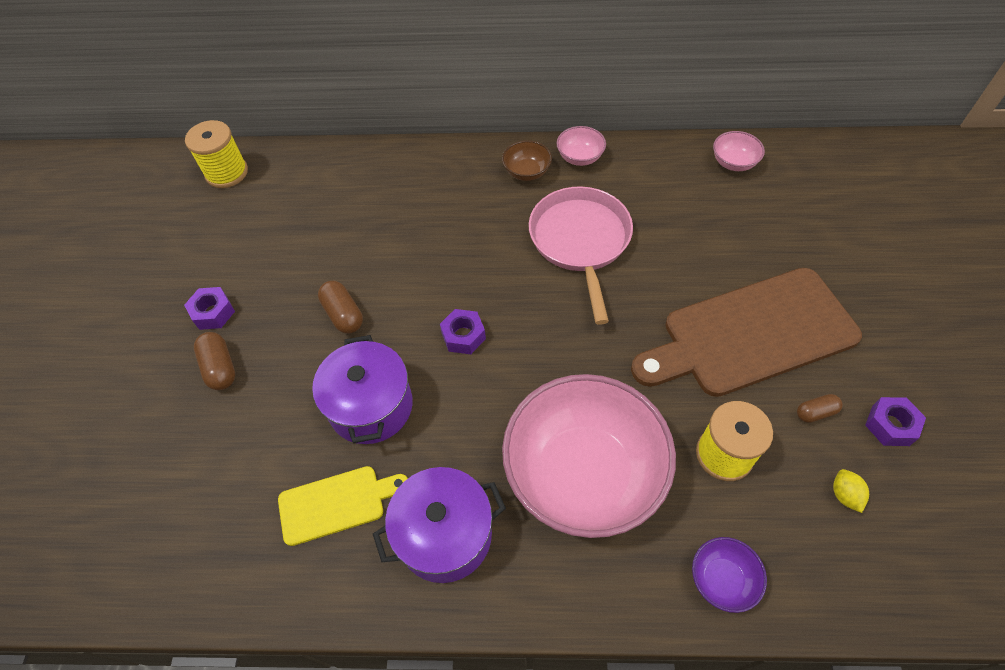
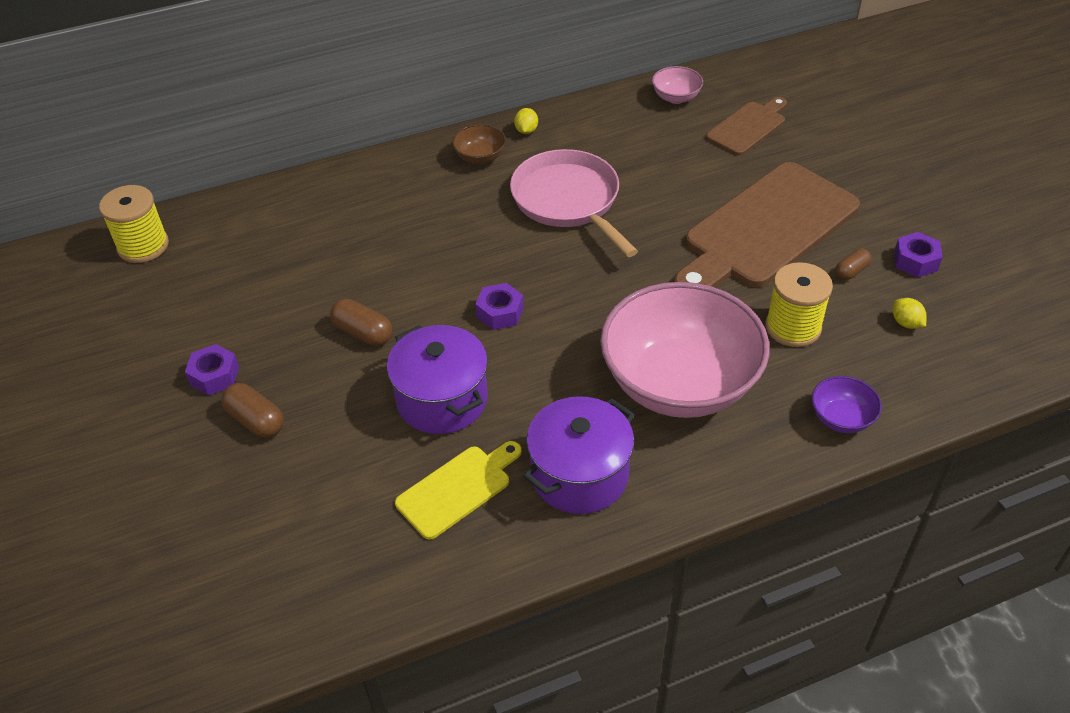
camera: 25 degrees left, 10 degrees down
pink bowl [557,126,606,166] -> yellow lemon [514,108,538,134]
none -> brown cutting board [706,97,787,156]

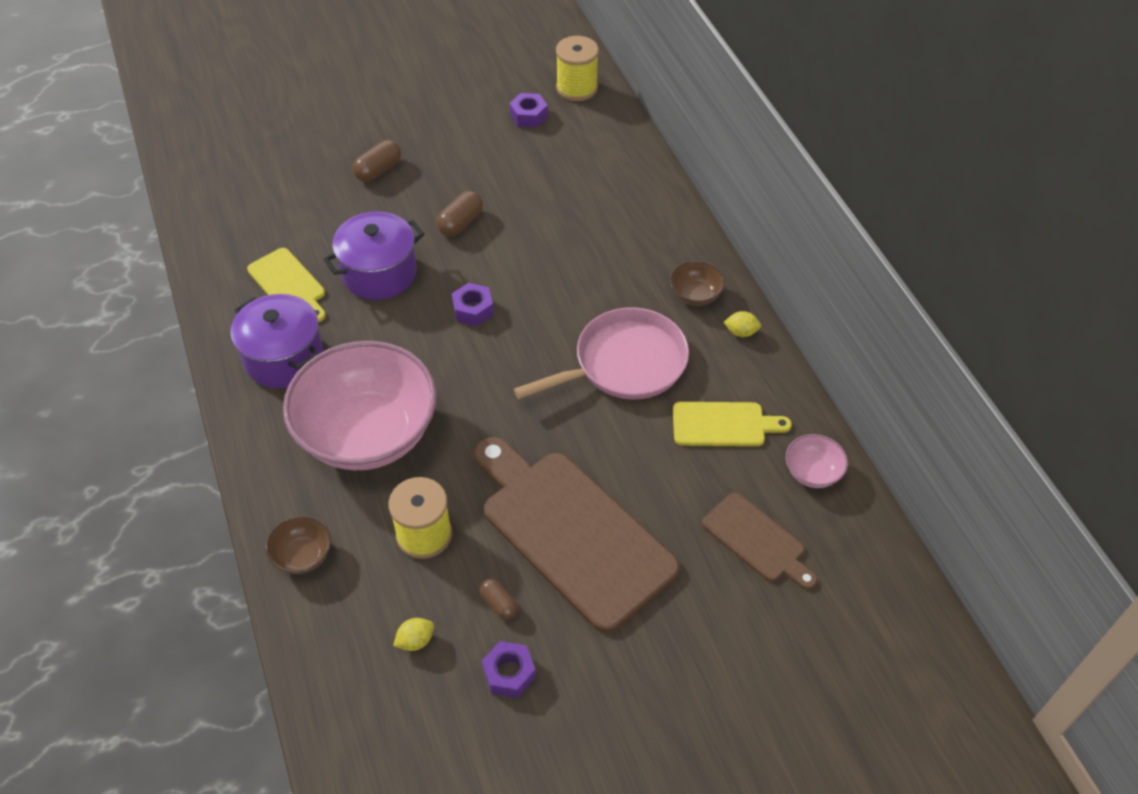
camera: 90 degrees right, 5 degrees up
purple nut [185,344,239,396] -> purple nut moved to [510,93,548,127]
purple bowl [812,376,882,433] -> brown bowl [266,515,331,574]
none -> yellow cutting board [673,402,792,446]

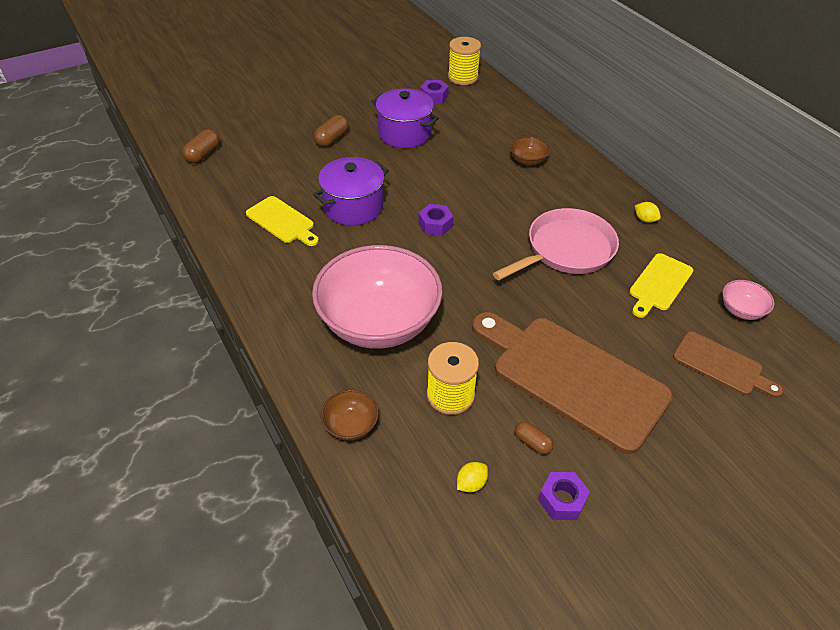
camera: 10 degrees left, 5 degrees down
purple pot [231,294,324,388] -> purple pot moved to [372,88,439,148]
brown capsule [436,191,483,237] -> brown capsule moved to [183,129,220,163]
brown bowl [670,261,725,306] -> brown bowl moved to [510,136,550,166]
yellow cutting board [673,402,792,446] -> yellow cutting board turned 135 degrees clockwise [629,253,693,318]
yellow lemon [723,311,761,337] -> yellow lemon turned 45 degrees clockwise [635,202,661,223]

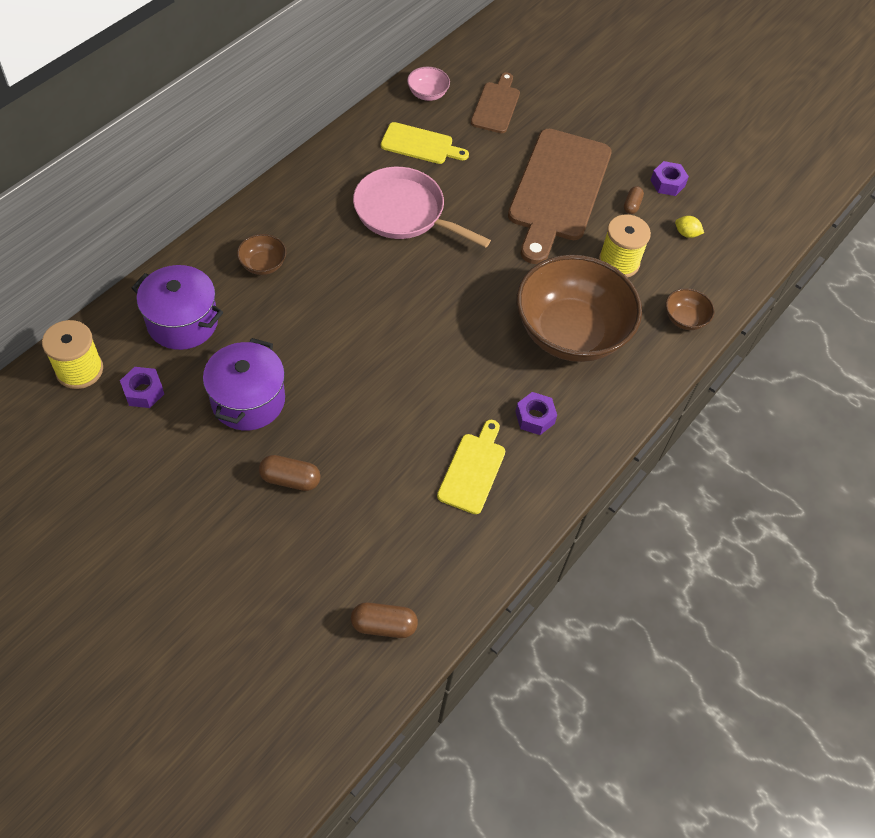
camera: 115 degrees left, 10 degrees up
pink bowl [312,245,442,349] -> brown bowl [517,255,642,362]
purple pot [313,157,389,226] -> purple pot moved to [132,265,223,350]
purple nut [419,204,453,236] -> purple nut moved to [515,392,557,435]
yellow lemon [635,202,661,223] -> none

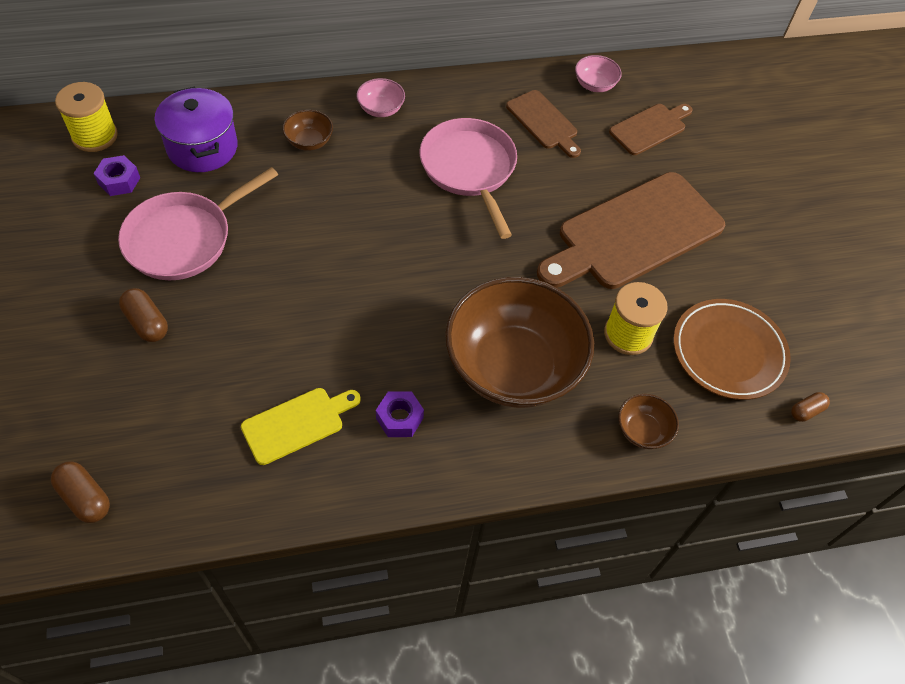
camera: 40 degrees right, 0 degrees up
purple pot [203,338,285,430] -> pink pan [118,167,278,280]
yellow cutting board [381,122,469,164] -> brown cutting board [506,90,581,158]
brown capsule [624,186,644,214] -> brown capsule moved to [791,392,830,422]
purple nut [650,161,689,196] -> none
yellow lemon [675,216,704,238] -> brown plate [673,299,791,400]
none -> pink bowl [356,78,405,117]

